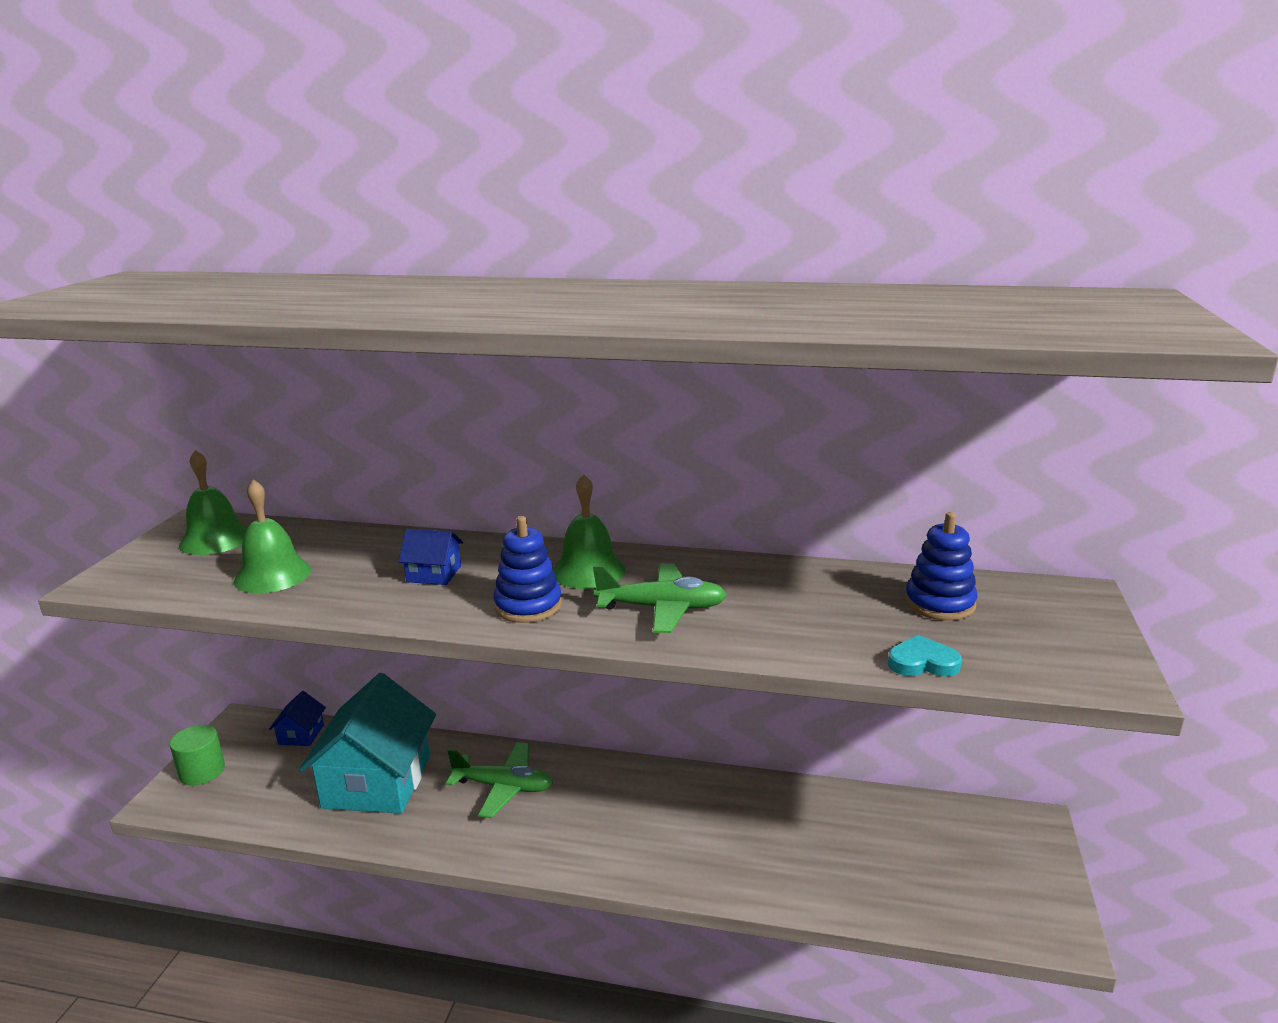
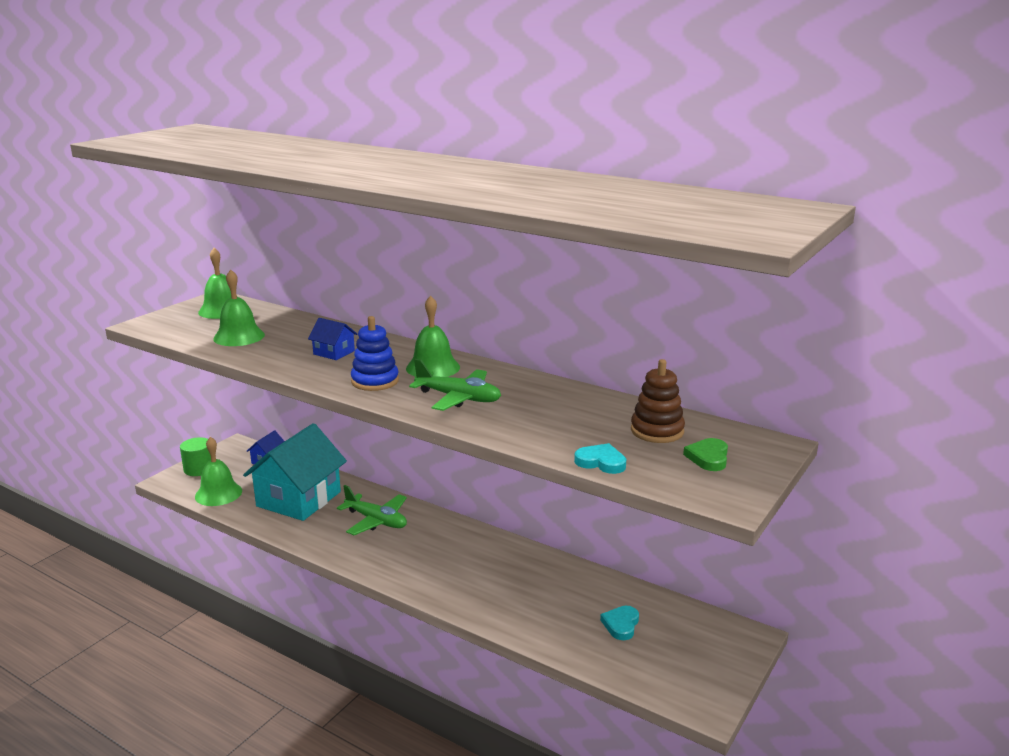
camera: 20 degrees right, 0 degrees up
blue stacking toy [905,512,978,621] -> brown stacking toy [631,359,685,443]
none -> green bell [195,437,242,506]
none -> turquoise heart [600,606,639,640]
none -> green heart [683,438,728,471]

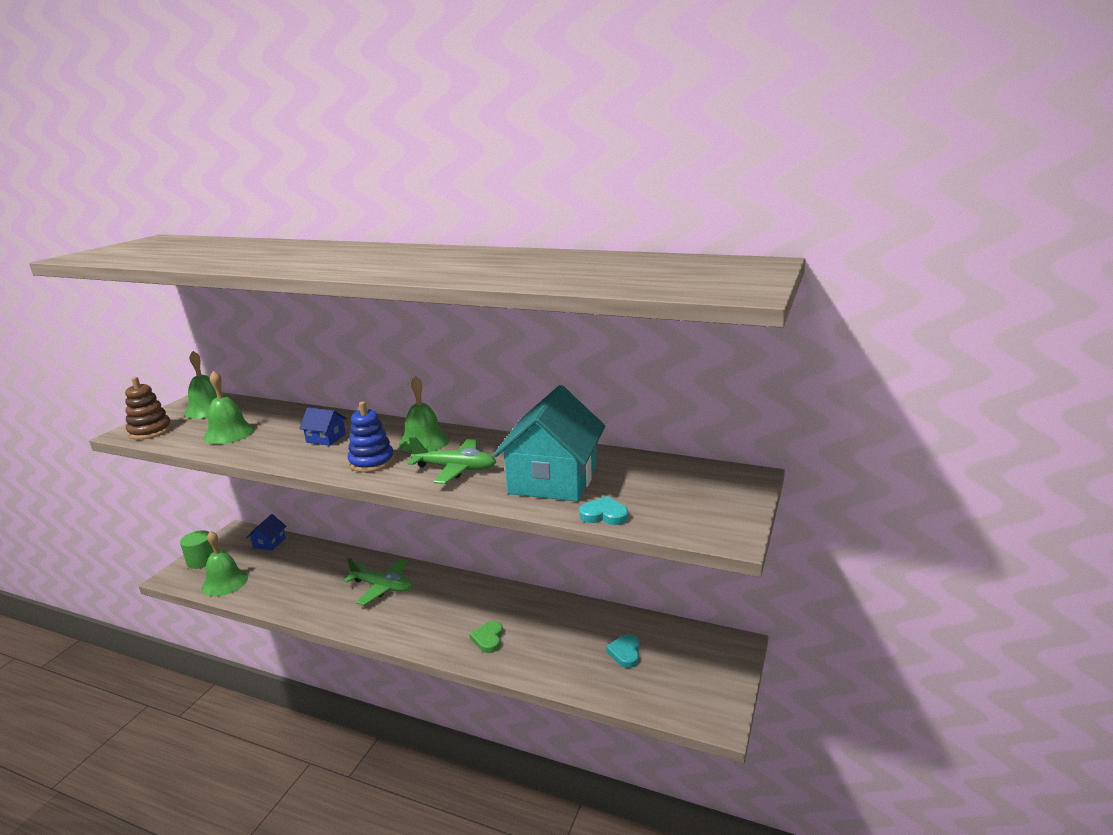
camera: 10 degrees left, 0 degrees up
turquoise house [243,423,347,521] -> turquoise house moved to [493,385,606,502]
brown stacking toy [631,359,685,443] -> brown stacking toy moved to [125,377,172,440]
green heart [683,438,728,471] -> green heart moved to [470,621,503,653]

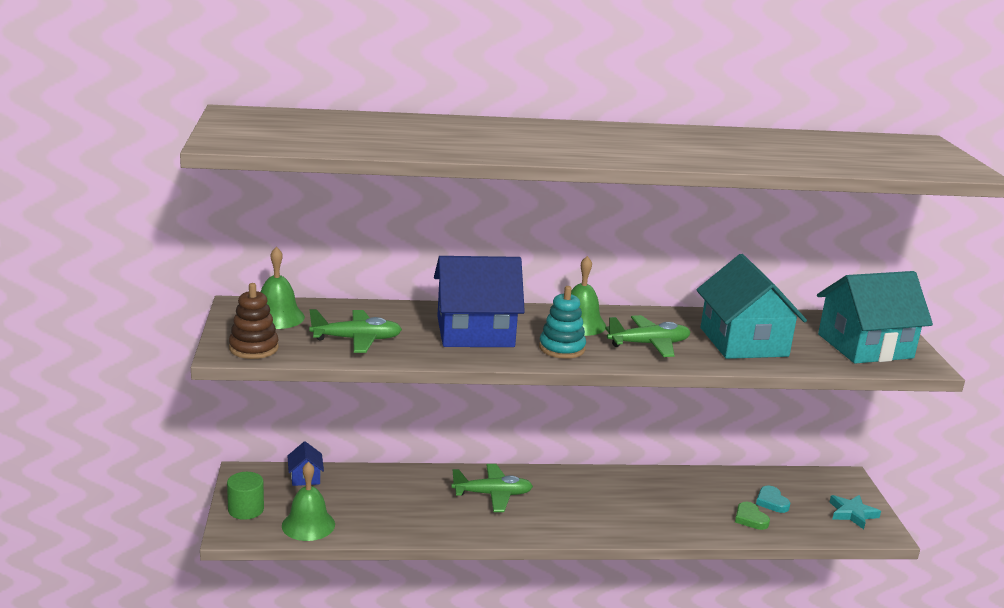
camera: 30 degrees left, 0 degrees up
green bell [203,371,255,444] -> green plane [310,309,402,353]
blue house [299,407,347,446] -> blue house [434,256,525,347], size x2.30
blue stacking toy [347,402,395,472] -> turquoise stacking toy [539,286,586,359]
green heart [470,621,503,653] -> green heart moved to [735,502,770,530]
turquoise heart [579,496,628,525] -> none
none -> turquoise house [817,271,933,364]
none -> turquoise star [830,495,881,529]

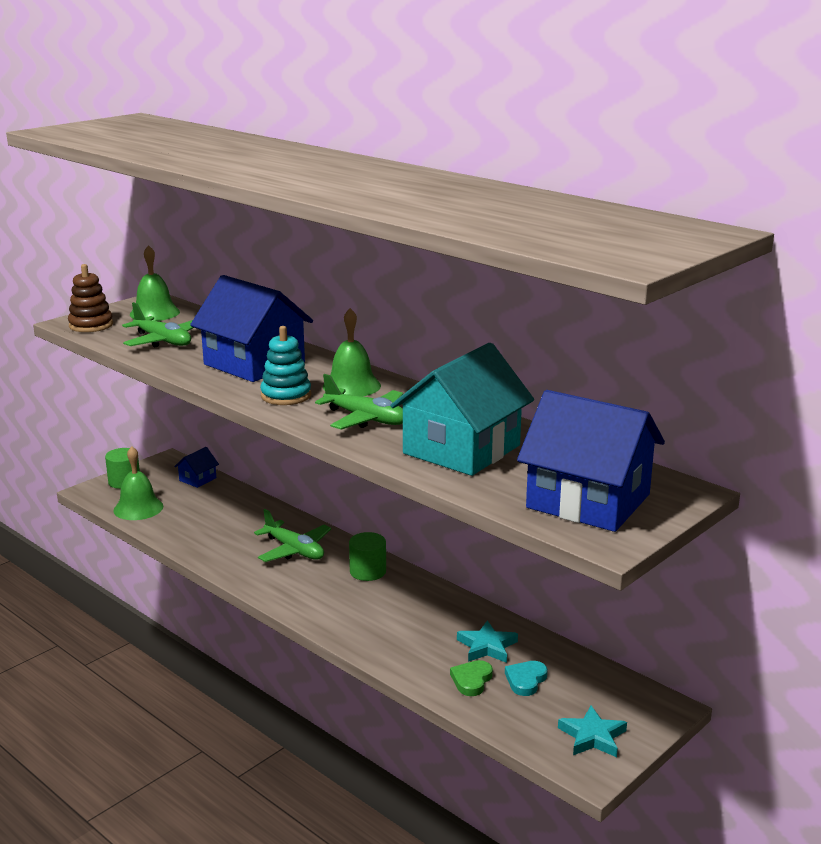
camera: 50 degrees right, 0 degrees up
turquoise house [817,271,933,364] -> blue house [517,390,665,532]
none -> green cylinder [349,532,386,581]
none -> turquoise star [457,621,518,663]

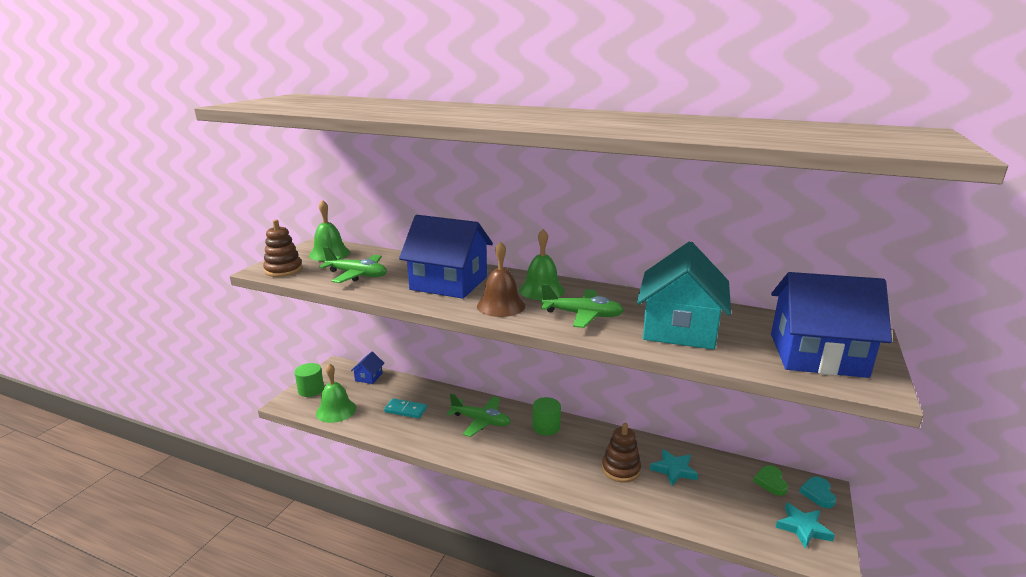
camera: 20 degrees left, 0 degrees up
turquoise stacking toy [260,326,311,405] -> brown bell [477,241,525,317]
green heart [450,660,493,696] -> green heart moved to [753,465,788,496]
turquoise heart [505,661,548,696] -> turquoise heart moved to [799,477,836,508]
none -> turquoise domino [384,398,427,418]
none -> brown stacking toy [602,423,641,483]

